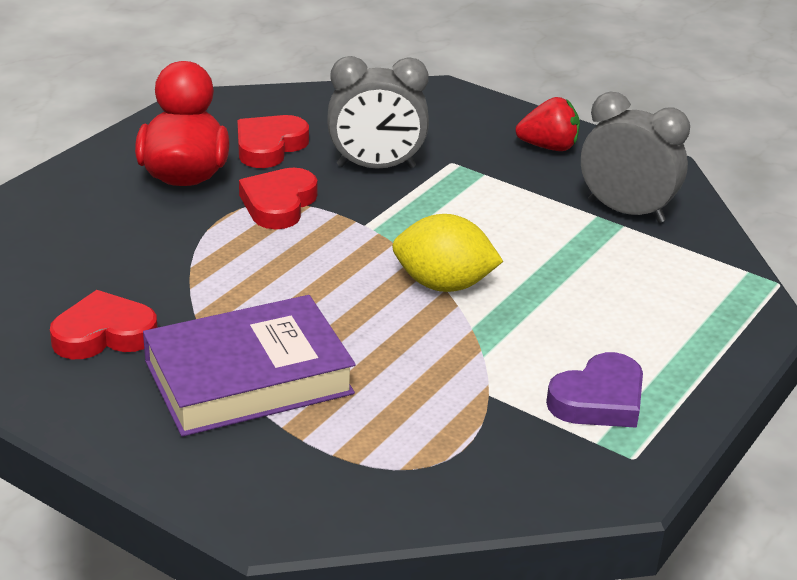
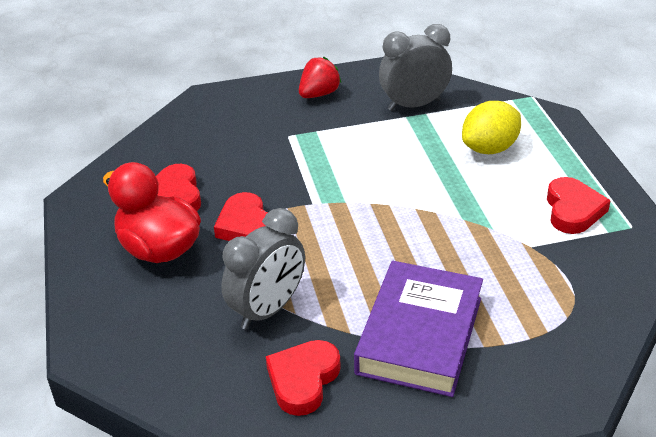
camera: 45 degrees left, 5 degrees up
grey clock [327,56,429,168] -> grey clock moved to [221,208,305,329]
yellow lemon [392,214,503,292] -> yellow lemon moved to [462,101,521,154]
purple heart [546,352,643,428] -> red heart [547,177,611,234]

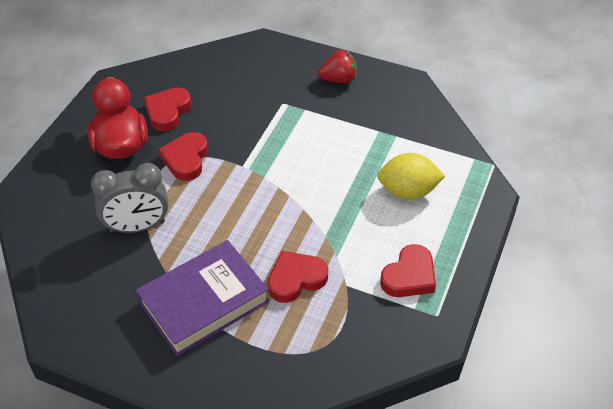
camera: 35 degrees right, 10 degrees up
red heart [266,340,341,416] -> red heart moved to [268,251,328,303]
grey clock [379,24,452,111] -> none

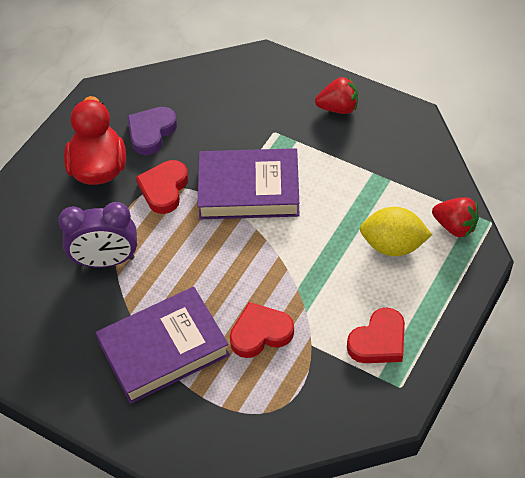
camera: 10 degrees right, 5 degrees up
grey clock [91,163,168,233] -> purple clock [58,202,137,268]
red heart [144,87,192,131] -> purple heart [127,107,177,155]
none -> purple book [197,148,300,219]
none -> red strawberry [432,197,479,238]

